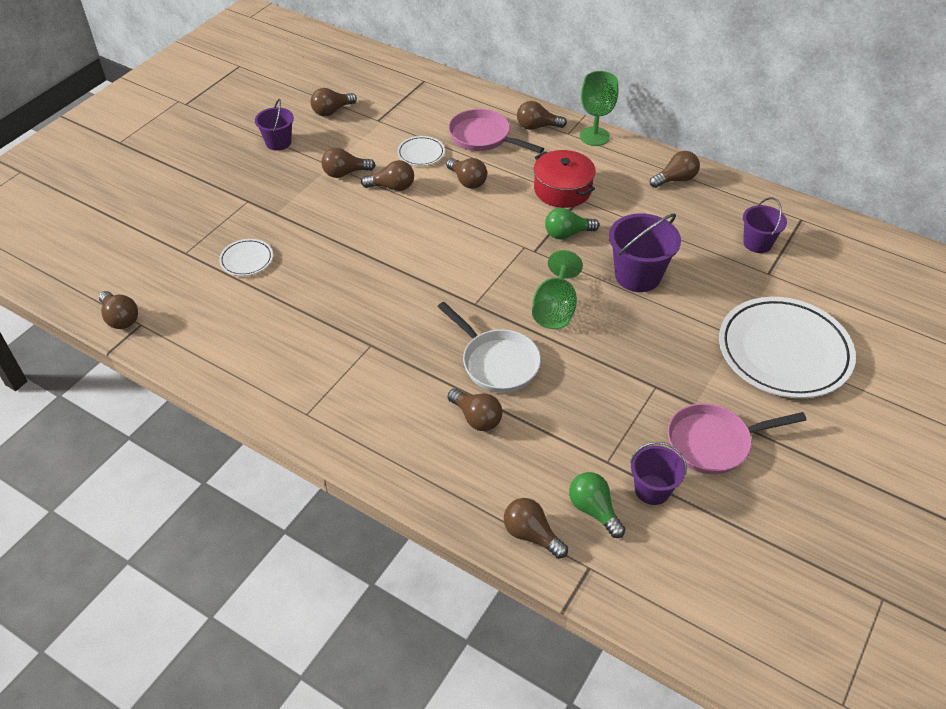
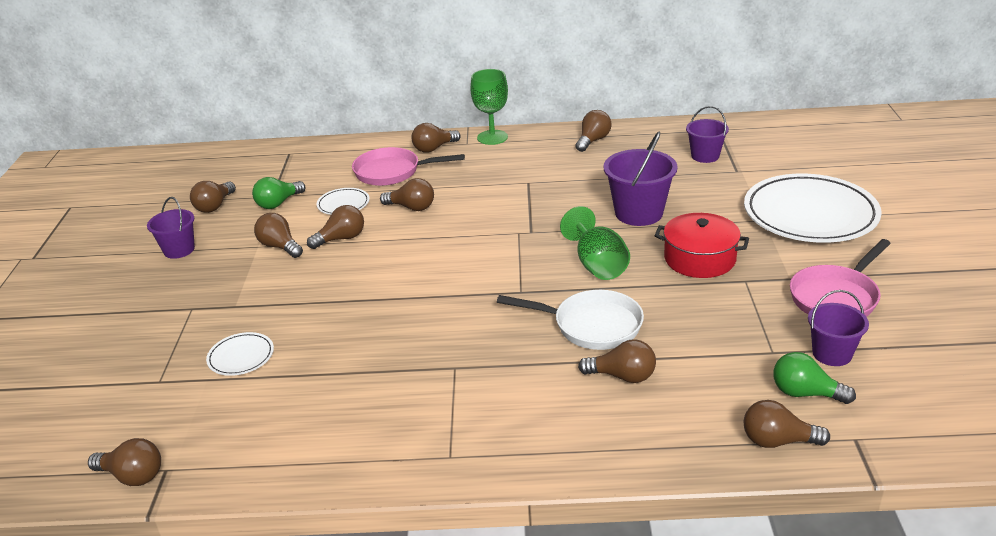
camera: 30 degrees left, 15 degrees down
brown light bulb [322,148,375,178] -> brown light bulb turned 90 degrees clockwise [254,213,303,258]
red pot [534,150,596,208] -> red pot moved to [655,213,749,278]
green light bulb [545,208,599,240] -> green light bulb moved to [252,177,305,209]

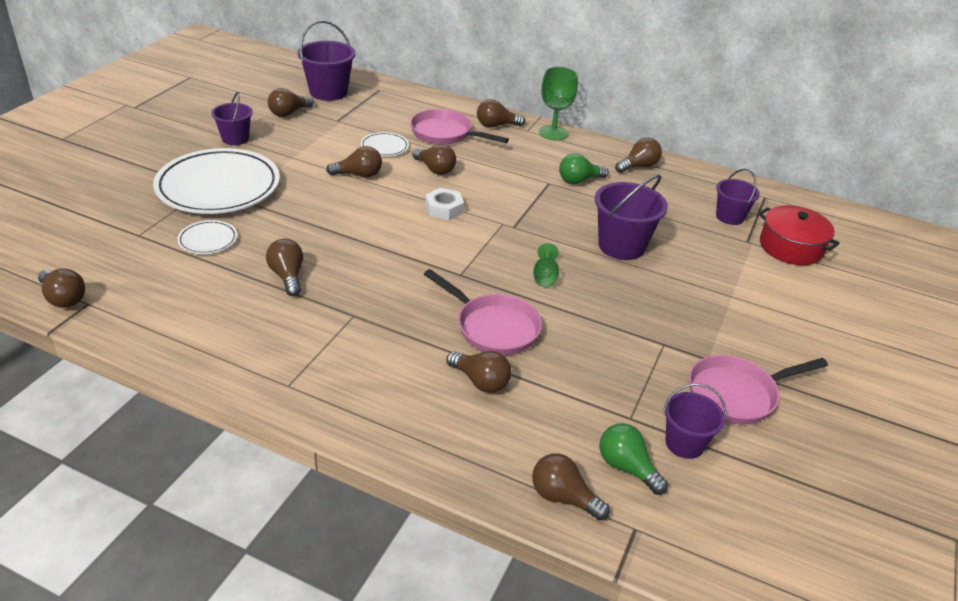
camera: 20 degrees right, 5 degrees up
green light bulb [252,177,305,209] -> green light bulb moved to [559,153,609,184]
brown light bulb [254,213,303,258] -> brown light bulb moved to [266,239,303,296]
white pan [497,290,644,350] -> pink pan [424,269,542,355]
green goblet [560,206,630,280] -> green goblet [533,243,559,287], size x0.57
red pot [655,213,749,278] -> red pot moved to [758,205,840,265]
white plate [744,174,882,243] -> white plate moved to [153,148,280,214]
none -> purple bucket [297,21,356,101]
none -> white nut [425,188,464,220]

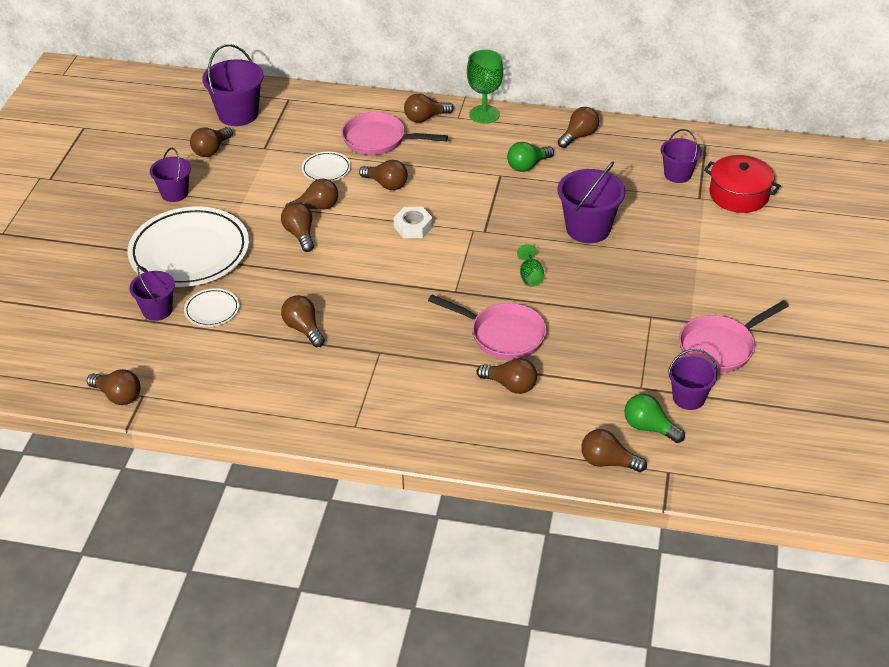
camera: 10 degrees left, 5 degrees up
none -> purple bucket [129,266,175,321]
none -> brown light bulb [281,202,314,252]

